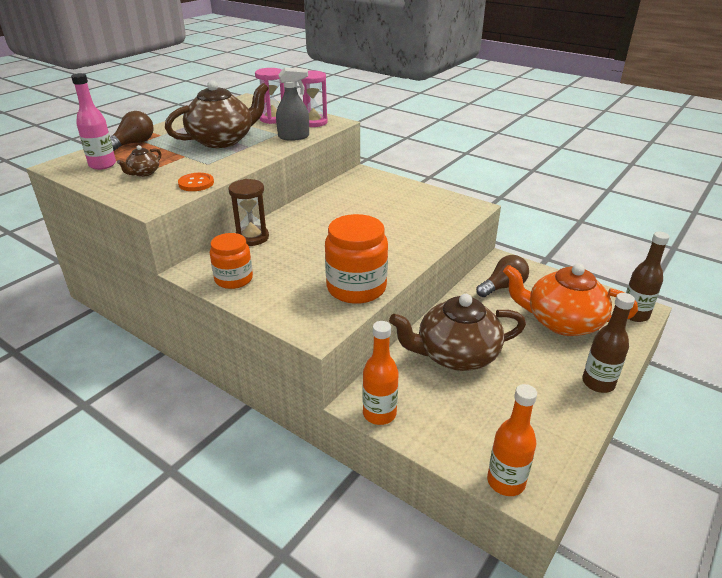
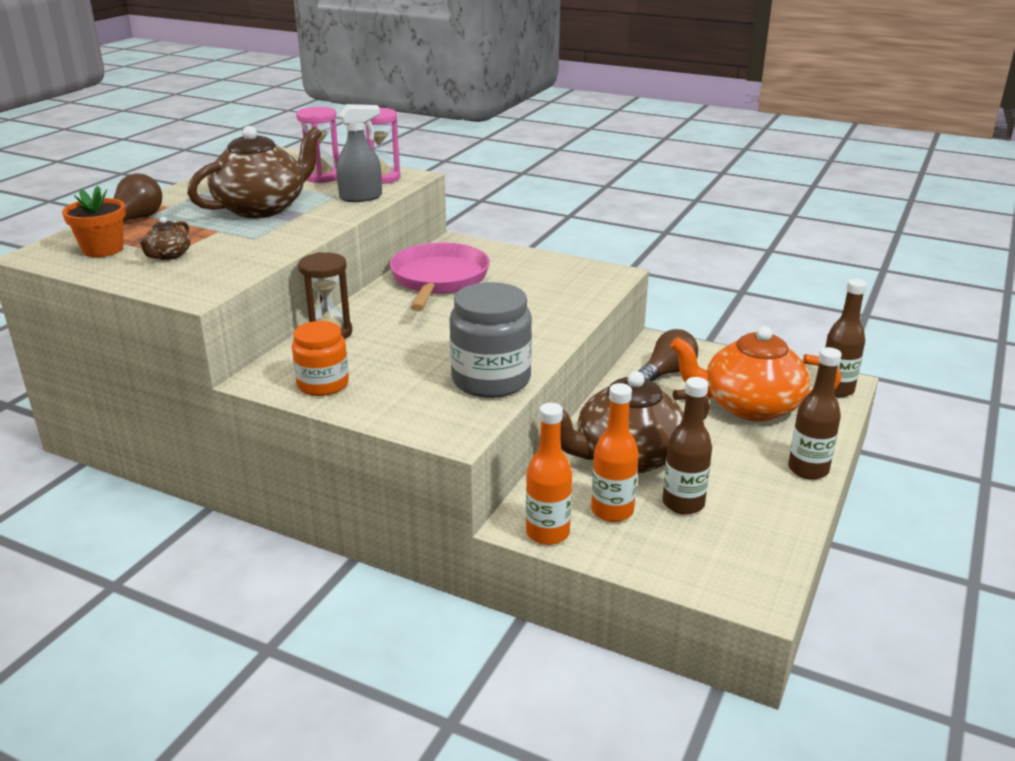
camera: 10 degrees left, 5 degrees down
pink bottle [71,73,116,170] -> orange flower pot [62,186,126,257]
orange button [178,173,214,191] -> none
orange jar [325,214,388,304] -> grey jar [450,282,532,398]
orange bottle [487,384,537,496] -> orange bottle moved to [591,383,639,522]
none -> pink pan [390,243,490,311]
none -> brown bottle [662,377,712,515]

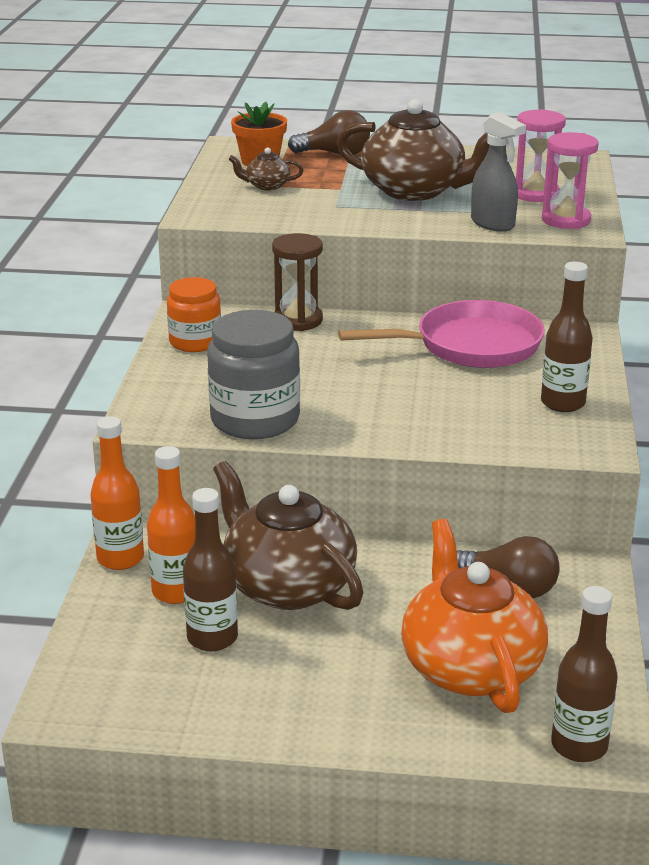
camera: 70 degrees right, 0 degrees up
brown bottle [788,347,842,480] -> brown bottle moved to [541,262,593,412]

